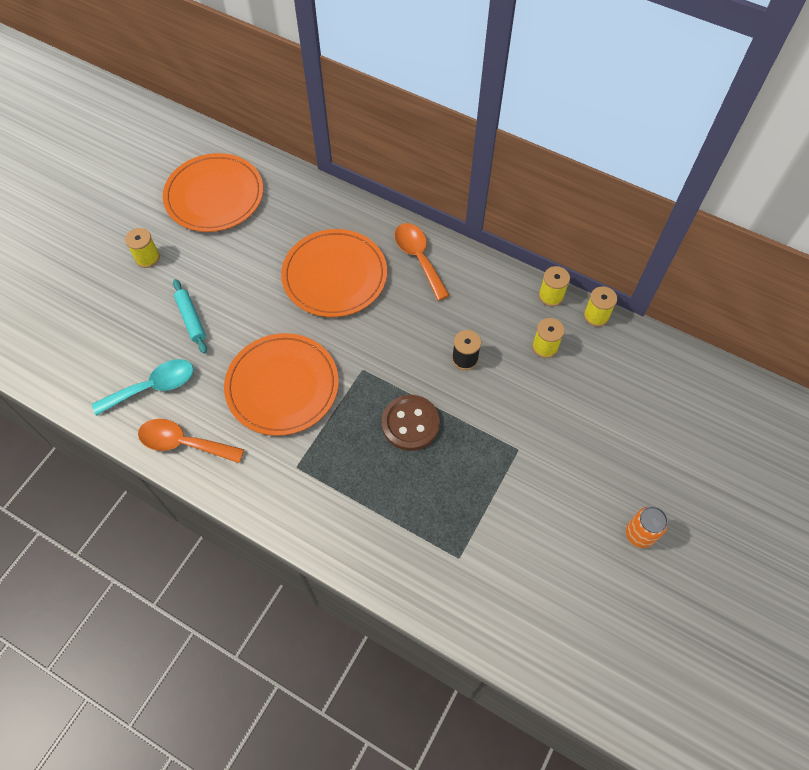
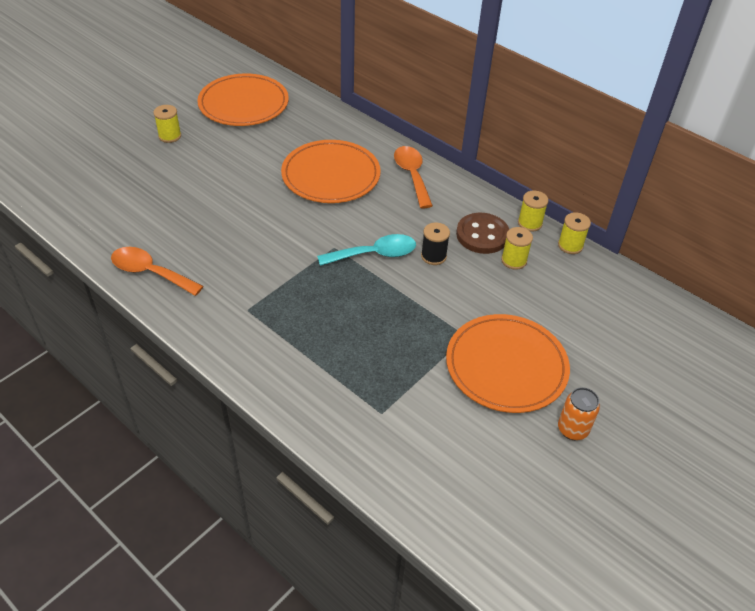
camera: 10 degrees right, 15 degrees down
turquoise spoon [92,359,194,416] -> turquoise spoon moved to [317,234,416,266]
turquoise rolling pin [173,279,207,354] -> none
orange plate [224,333,339,436] -> orange plate moved to [446,314,570,413]
brown button [382,395,440,451] -> brown button moved to [456,213,509,254]

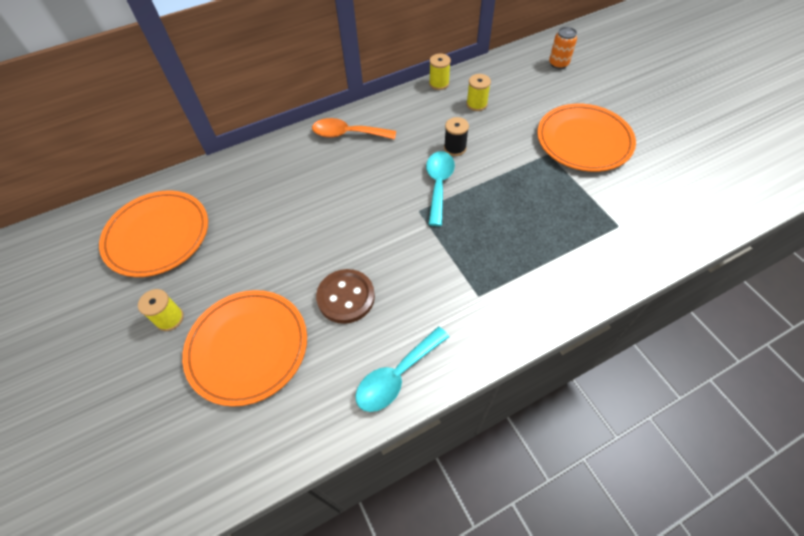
camera: 65 degrees left, 10 degrees up
orange spoon [111,247,204,296] -> turquoise spoon [355,327,449,412]
orange plate [281,140,381,203] -> orange plate moved to [182,290,307,407]
brown button [456,213,509,254] -> brown button moved to [316,269,375,324]
yellow spool [558,212,591,254] -> none
orange can [558,387,600,440] -> orange can moved to [549,27,577,69]

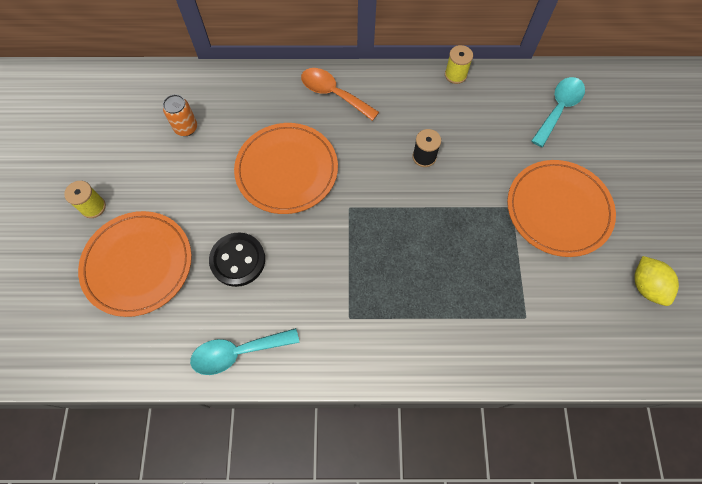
camera: 25 degrees right, 10 degrees up
orange plate [99,191,208,277] -> orange plate moved to [234,123,338,214]
brown button [316,269,375,324] -> black button [209,232,265,287]
turquoise spoon [426,151,455,226] -> turquoise spoon moved to [531,77,585,147]
yellow spool [466,74,491,111] -> none
orange can [549,27,577,69] -> orange can moved to [163,94,197,136]
none -> yellow lemon [634,256,679,306]

